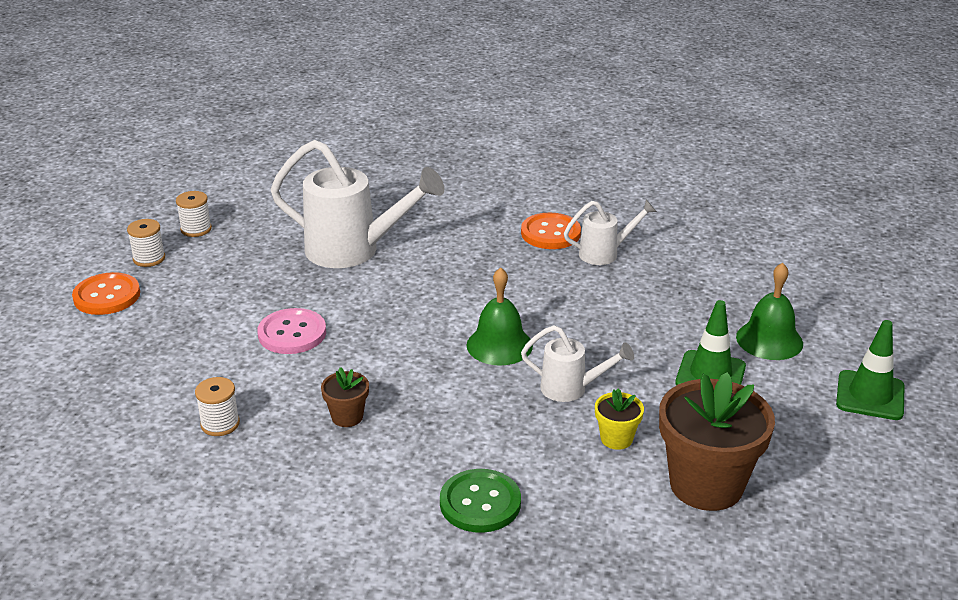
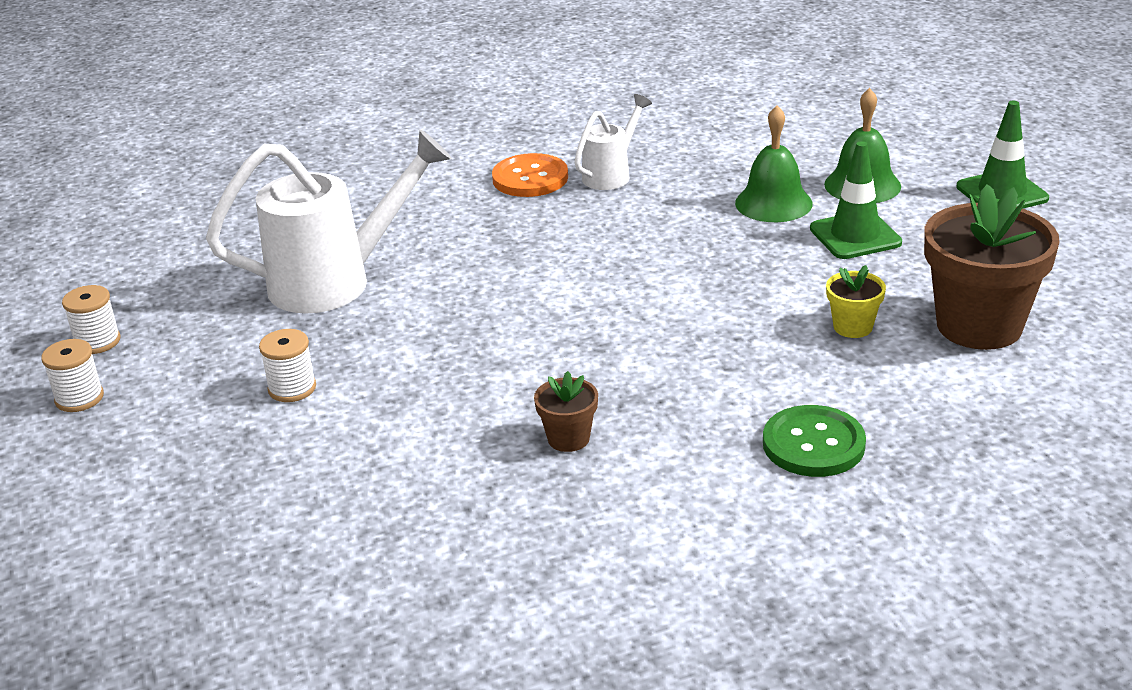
camera: 35 degrees left, 0 degrees up
orange button [72,272,140,315] -> none
white spool [195,377,240,436] -> white spool moved to [259,329,316,402]
pink button [257,308,326,354] -> none
green bell [467,267,533,366] -> green bell moved to [735,105,812,222]
white watering can [521,325,634,402] -> none

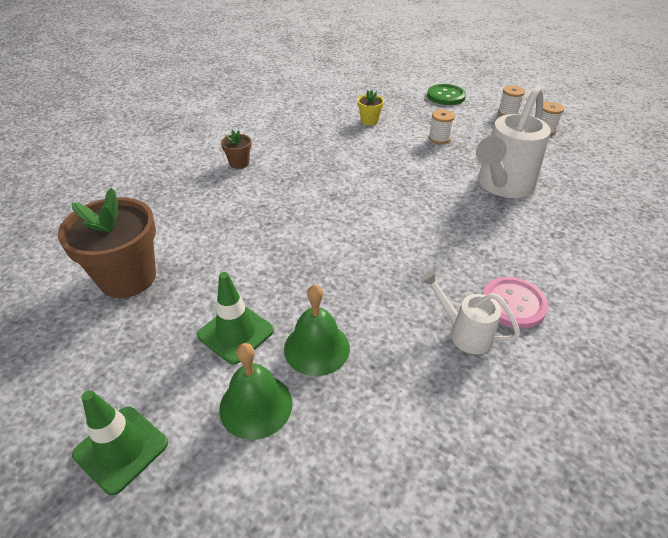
camera: 145 degrees right, 10 degrees up
orange button [492,153,568,197] -> pink button [483,277,548,329]
brown flower pot [534,371,598,452] -> brown flower pot moved to [221,130,252,169]
white watering can [574,94,652,190] -> white watering can turned 120 degrees clockwise [421,270,520,354]
green button [763,405,866,477] -> green button moved to [427,84,466,105]
yellow flower pot [826,265,886,338] -> yellow flower pot moved to [357,90,384,125]

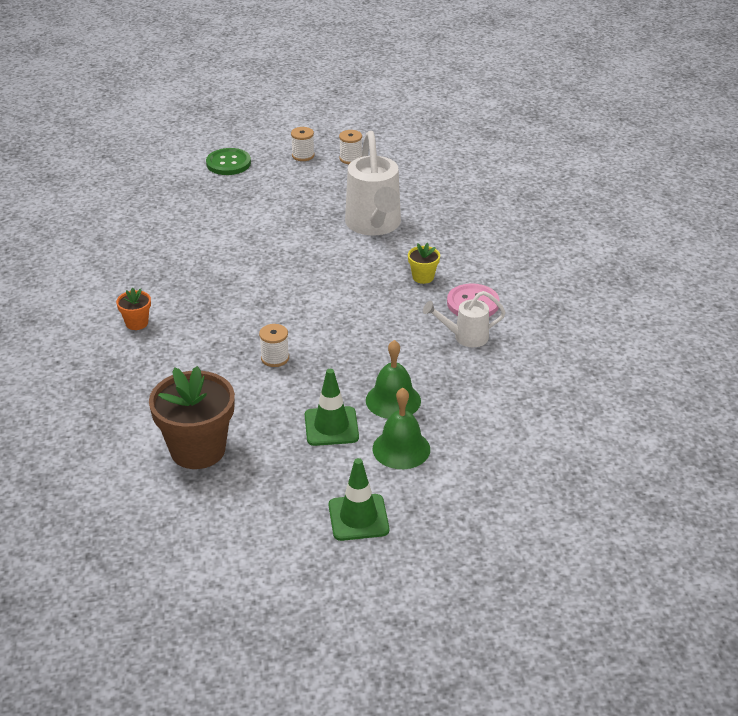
camera: 45 degrees left, 5 degrees down
brown flower pot [221,130,252,169] -> orange flower pot [116,287,151,330]
yellow flower pot [357,90,384,125] -> yellow flower pot moved to [408,243,440,284]
white spool [429,109,455,144] -> white spool moved to [259,324,289,367]

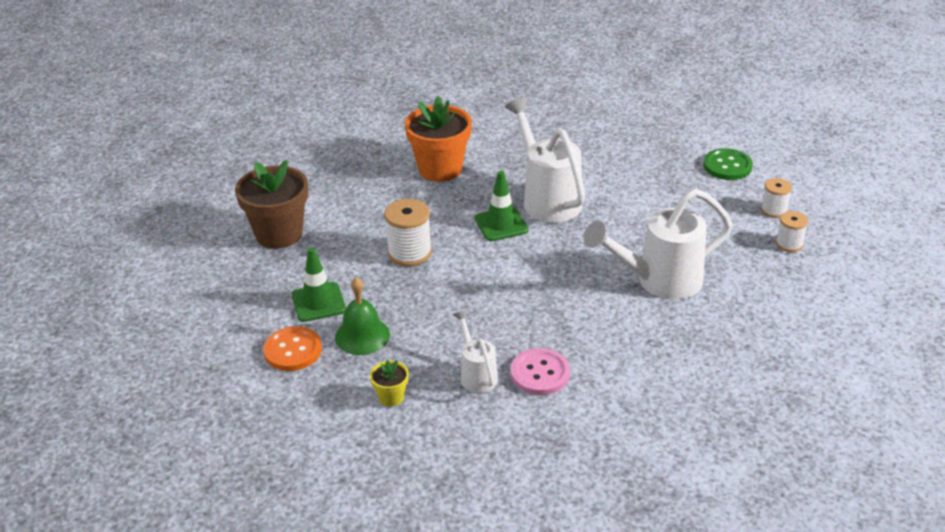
camera: 80 degrees right, 0 degrees up
orange flower pot [116,287,151,330] -> orange flower pot [404,96,472,182], size x2.16
white spool [259,324,289,367] -> white spool [384,199,432,267], size x1.64
green traffic cone [329,458,389,541] -> green traffic cone moved to [475,171,528,241]
green bell [372,388,430,469] -> orange button [263,326,322,371]
yellow flower pot [408,243,440,284] -> yellow flower pot moved to [370,360,409,407]
none -> white watering can [505,97,585,223]

